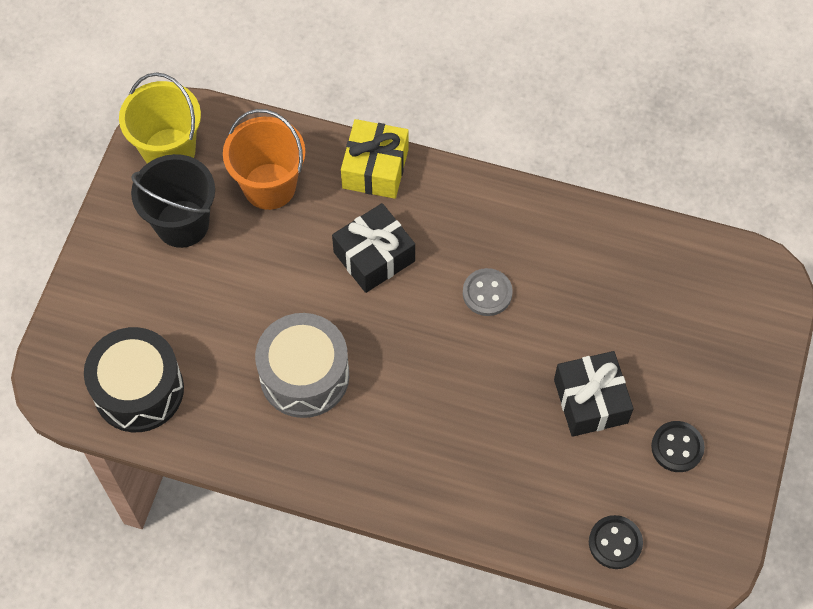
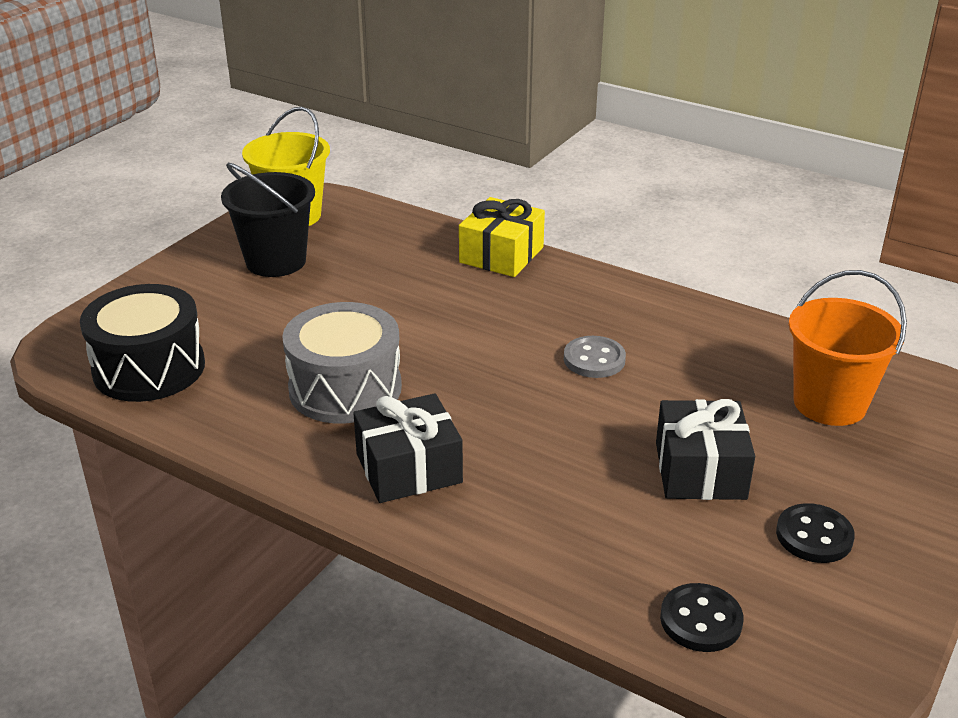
camera: 15 degrees right, 30 degrees down
orange bucket [223,109,306,210] -> orange bucket moved to [789,270,907,426]
black gift [332,203,415,293] -> black gift moved to [353,393,463,503]

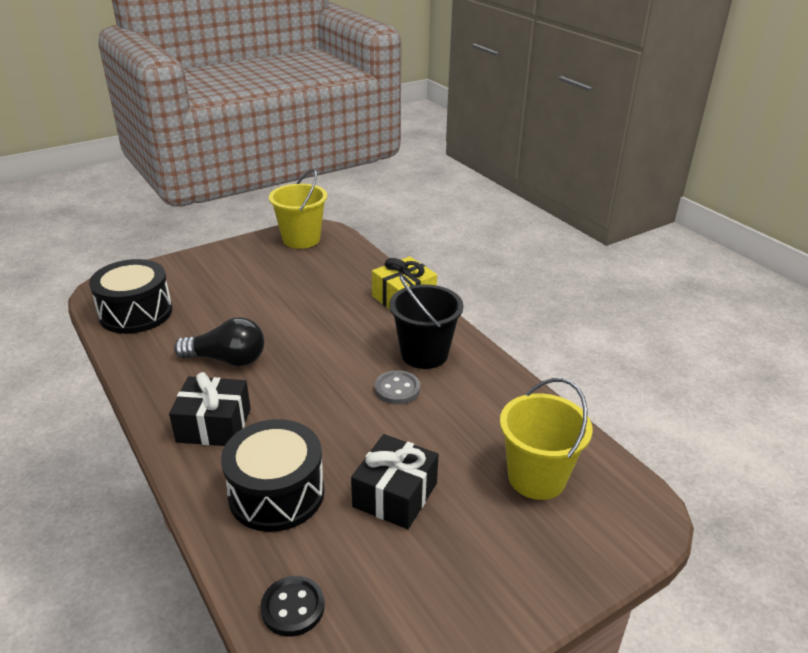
camera: 25 degrees right, 0 degrees up
black bucket [221,163,315,277] -> black bucket moved to [389,275,463,369]
grey drum [282,302,402,423] -> black light bulb [174,317,264,367]
black button [776,503,855,563] -> none
orange bucket [789,270,907,426] -> yellow bucket [500,378,593,500]
none -> black drum [221,419,324,532]

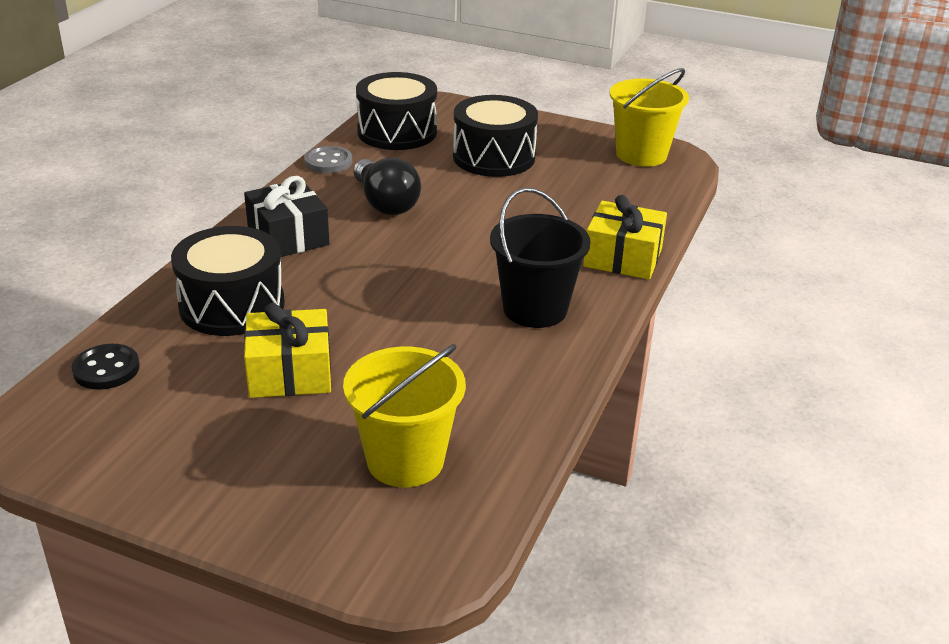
camera: 55 degrees right, 0 degrees up
black gift [351,434,439,529] -> yellow gift [244,303,331,398]
grey button [375,370,420,404] -> grey button moved to [304,146,352,173]
none -> black drum [453,95,538,177]

